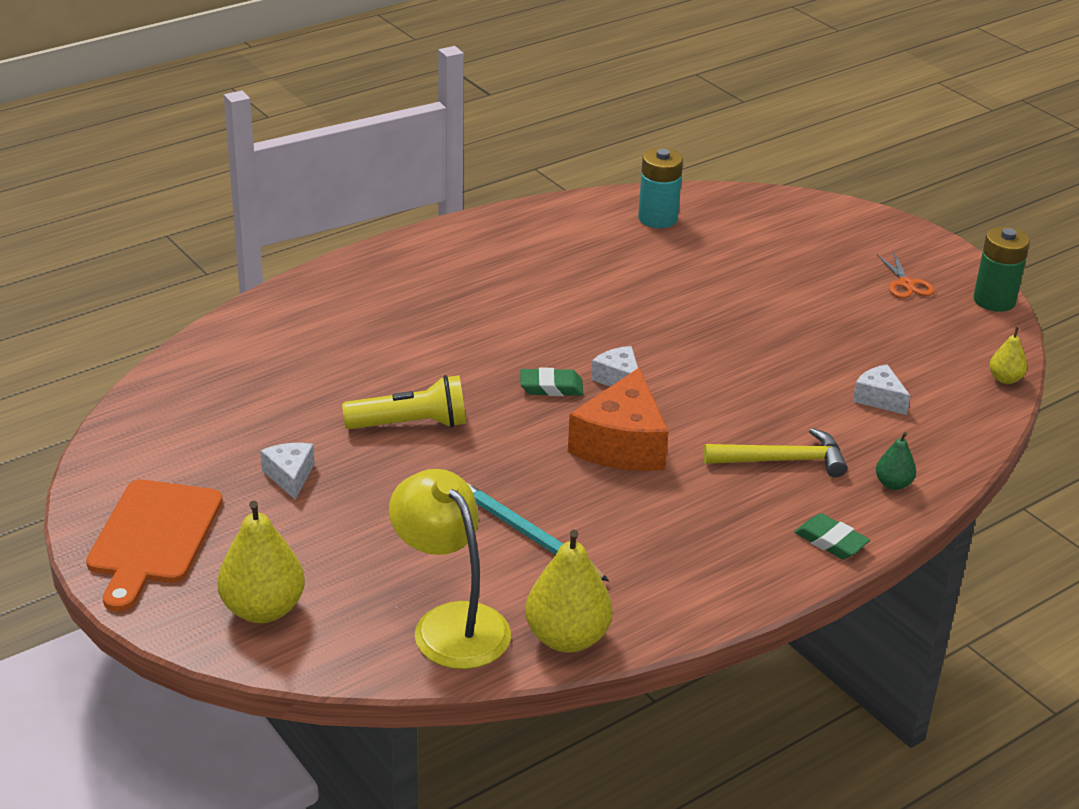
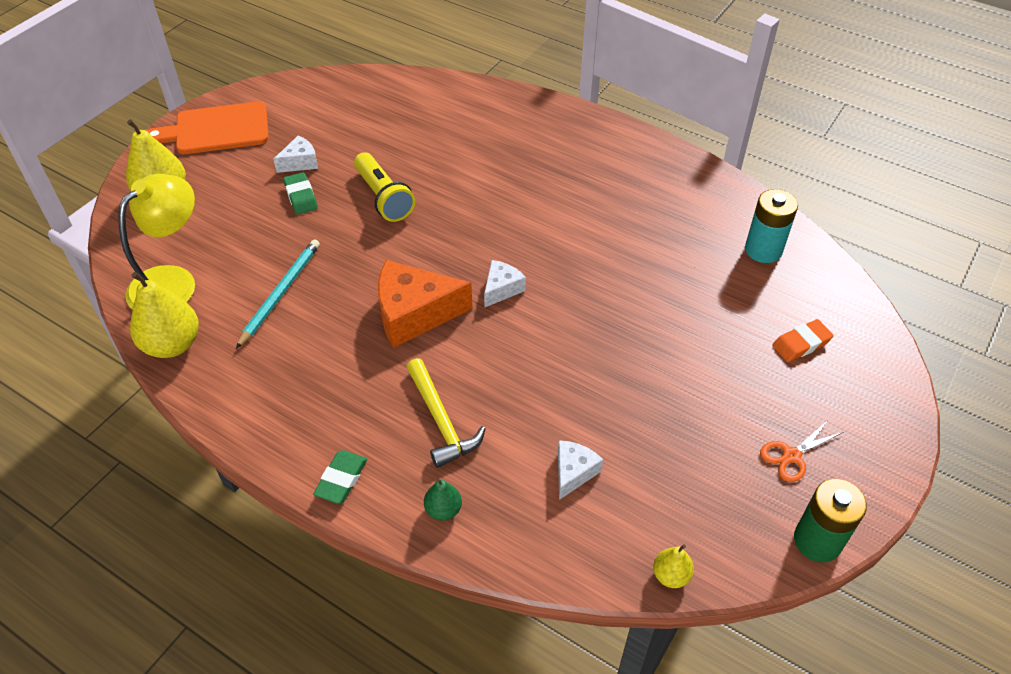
camera: 70 degrees right, 15 degrees up
green eraser [520,368,583,396] -> green eraser moved to [283,172,318,215]
none -> orange eraser [772,319,834,362]

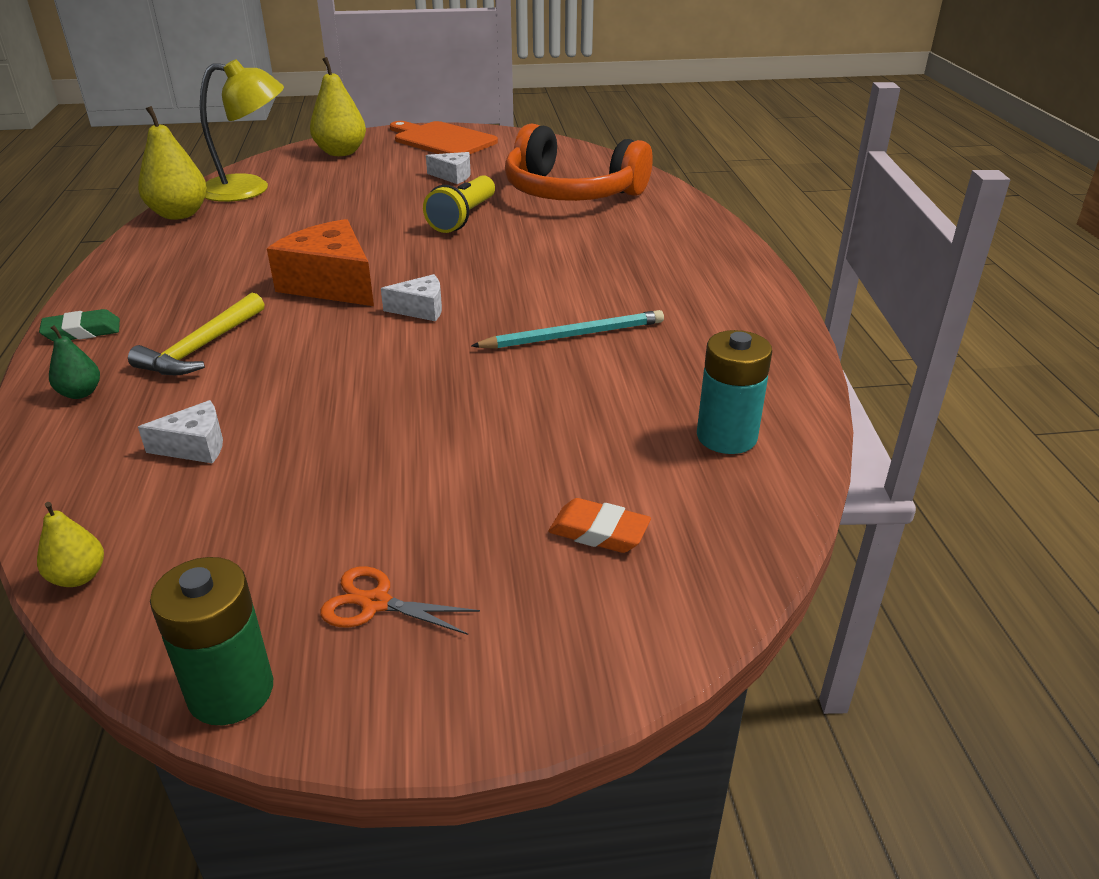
camera: 50 degrees right, 15 degrees down
turquoise pencil [236,239,320,349] -> turquoise pencil moved to [471,310,664,349]
green eraser [283,172,318,215] -> none
none -> orange headphones [505,123,653,201]

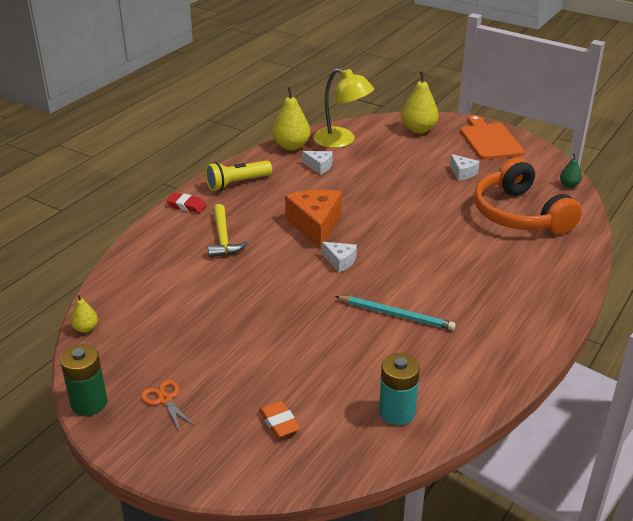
camera: 40 degrees right, 0 degrees up
green eraser [39,309,120,342] -> red eraser [166,193,207,213]
green pear [49,325,100,399] -> green pear moved to [560,154,582,188]
yellow hammer [128,293,265,375] -> yellow hammer turned 75 degrees counterclockwise [208,204,248,258]
white cheese [138,400,223,463] -> white cheese moved to [302,151,332,175]
yellow flashlight [423,175,495,233] -> yellow flashlight moved to [205,160,272,191]

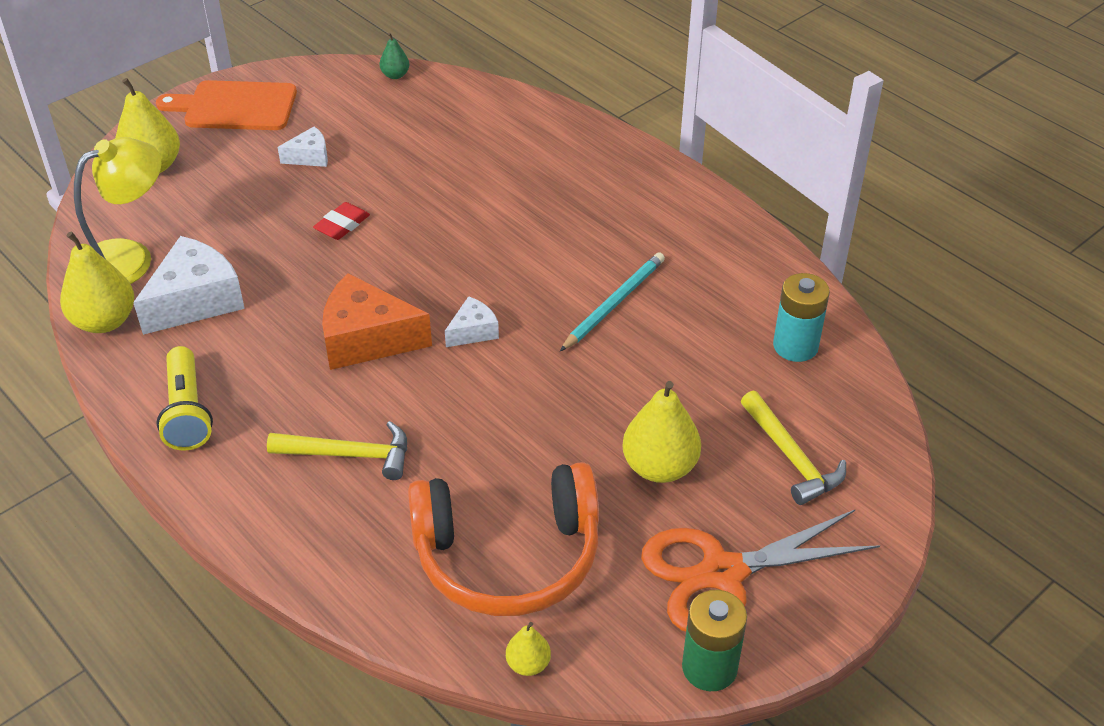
camera: 75 degrees left, 10 degrees up
orange scissors [141,380,195,431] -> orange scissors [641,509,880,632], size x2.21
red eraser [166,193,207,213] -> red eraser moved to [313,202,370,240]
orange eraser [259,401,301,438] -> yellow hammer [741,391,846,505]
white cheese [302,151,332,175] -> white cheese [133,236,245,335], size x1.92
orange headphones [474,158,582,235] -> orange headphones moved to [408,462,599,616]
none -> yellow pear [622,381,701,483]

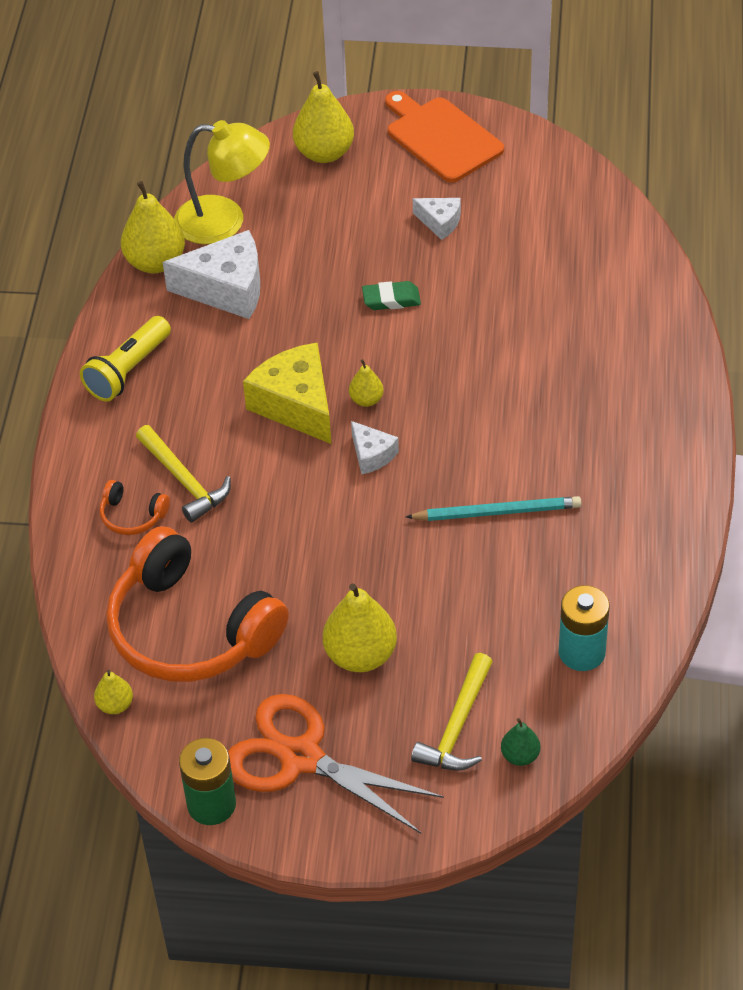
camera: 50 degrees right, 5 degrees up
red eraser [313,202,370,240] -> green eraser [362,281,421,310]
orange cheese [322,273,432,370] -> yellow cheese [243,342,331,444]
green pear [380,33,410,79] -> green pear moved to [501,718,540,766]
white cheese [445,296,499,347] -> white cheese turned 45 degrees clockwise [351,421,399,475]
none -> orange headphones [100,480,170,535]
none -> yellow pear [349,359,384,407]

